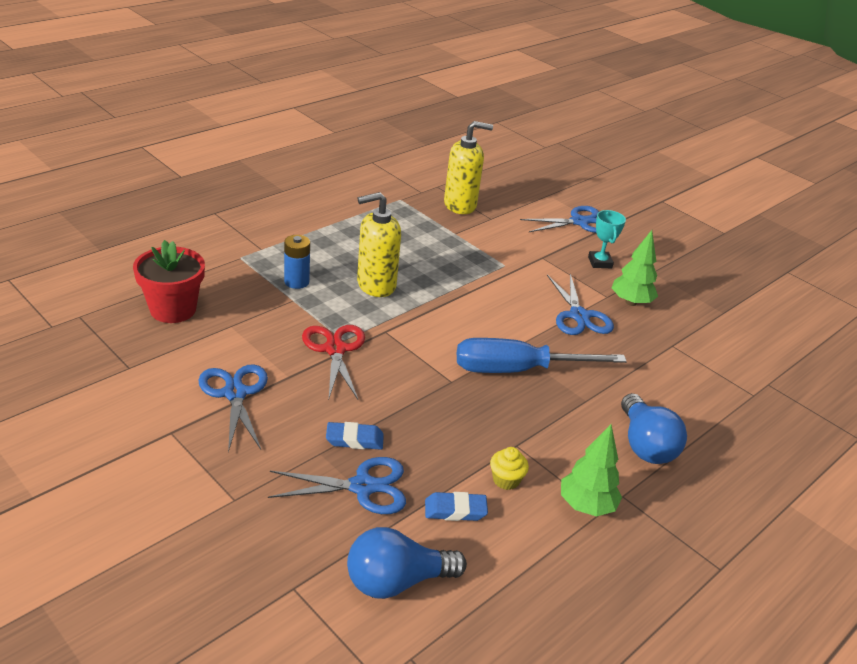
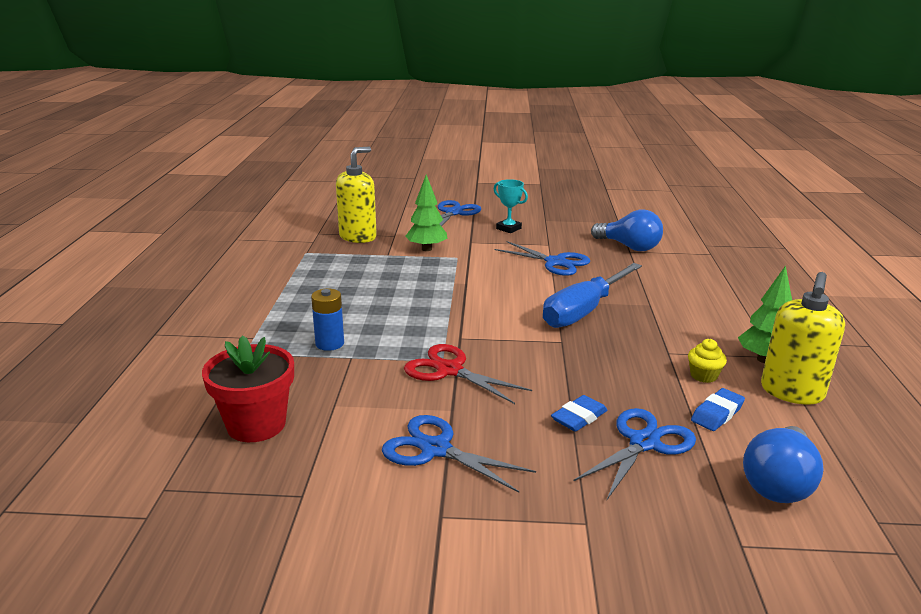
camera: 40 degrees left, 10 degrees down
yellow soap dispenser [357,192,401,297] -> yellow soap dispenser moved to [761,272,845,404]
green tree [611,230,658,306] -> green tree moved to [405,175,447,251]
blue light bulb [621,393,687,464] -> blue light bulb moved to [591,210,663,251]

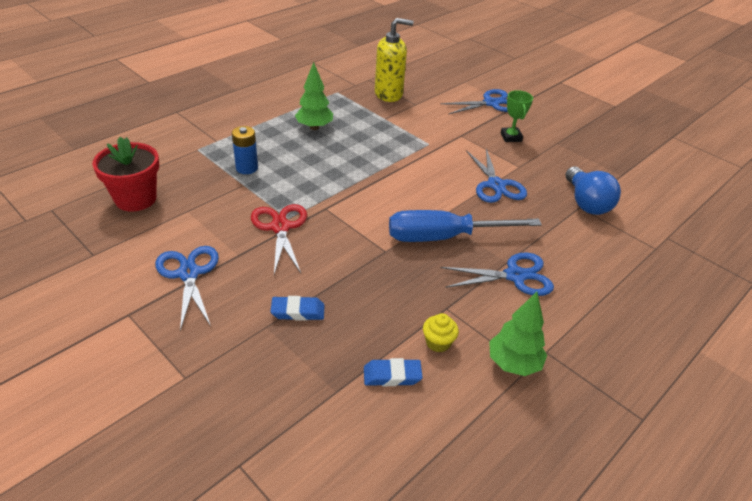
camera: 40 degrees right, 15 degrees up
green tree [405,175,447,251] -> green tree moved to [295,62,333,130]
turquoise trophy [494,179,528,233] -> green trophy [501,90,533,142]
blue scissors [574,408,696,500] -> blue scissors moved to [441,253,554,296]
blue light bulb [743,426,824,503] -> none
yellow soap dispenser [761,272,845,404] -> none

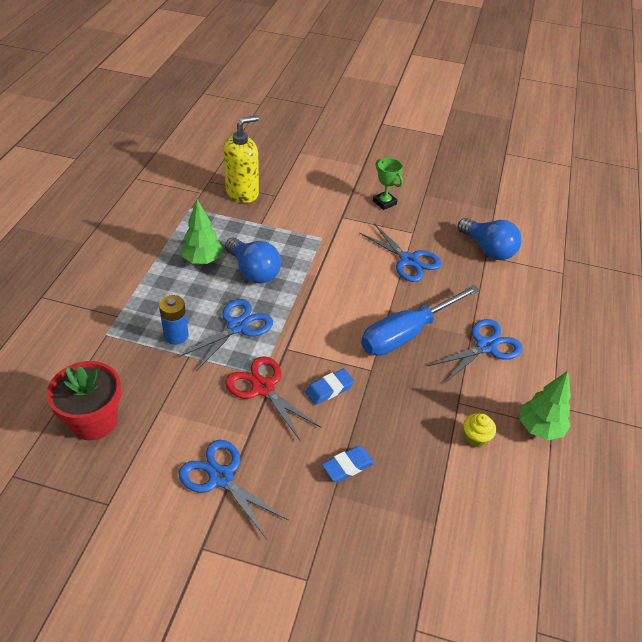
camera: 30 degrees left, 5 degrees up
blue eraser [364,358,423,386] -> blue eraser moved to [305,369,355,405]
blue scissors [440,89,508,115] -> blue scissors moved to [178,299,273,371]
none -> blue light bulb [225,238,281,283]

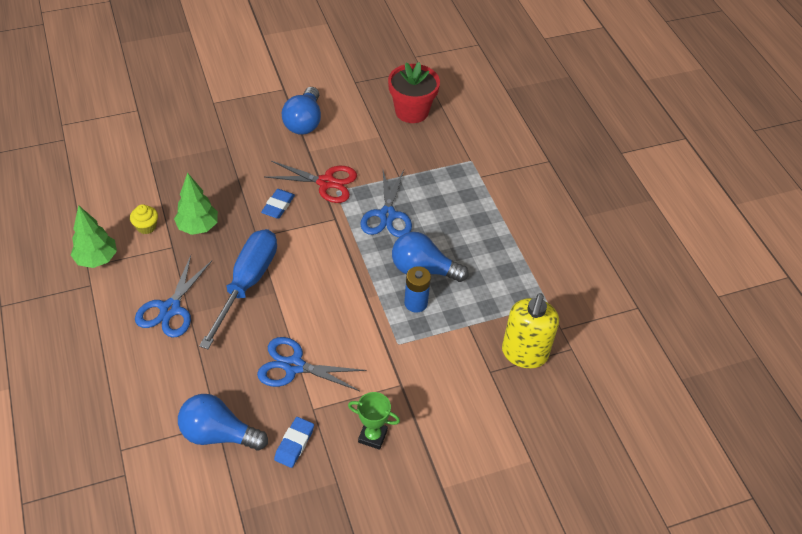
camera: 145 degrees right, 5 degrees up
blue battery [159,295,188,345] -> blue battery moved to [404,266,431,313]
blue scissors [179,440,288,539] -> blue light bulb [282,87,321,135]
green tree [181,199,223,264] -> green tree moved to [174,172,218,235]
blue eraser [322,446,375,482] -> blue eraser moved to [274,417,314,468]

